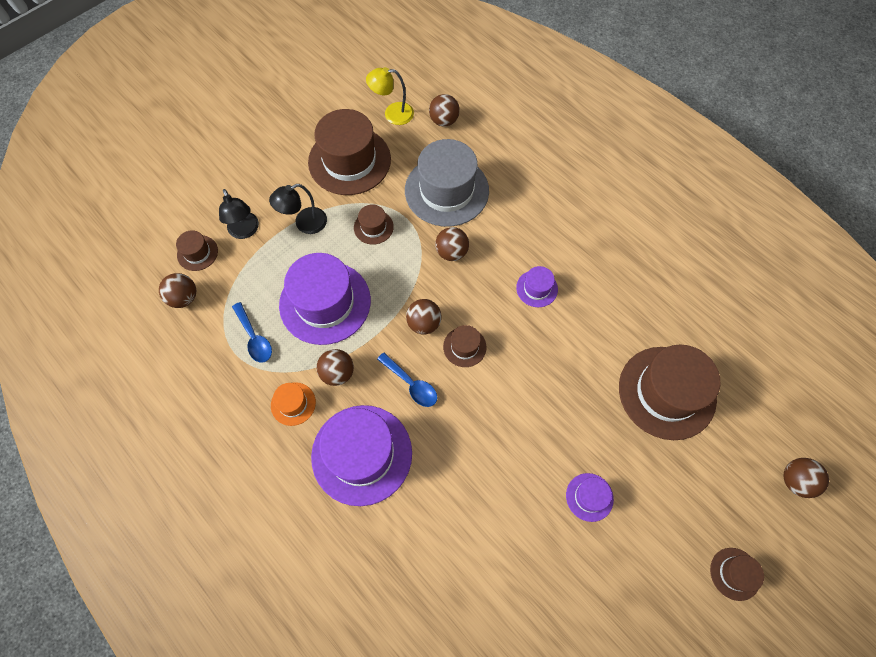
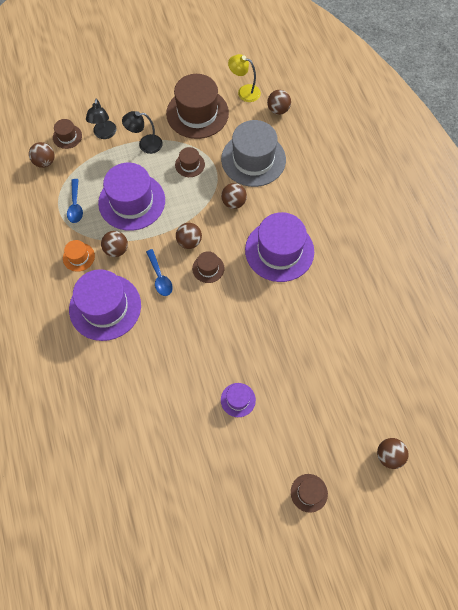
camera: 25 degrees right, 0 degrees up
purple hat [516,266,558,307] -> purple hat [245,212,314,282], size x2.18
brown hat [619,345,721,440] -> none

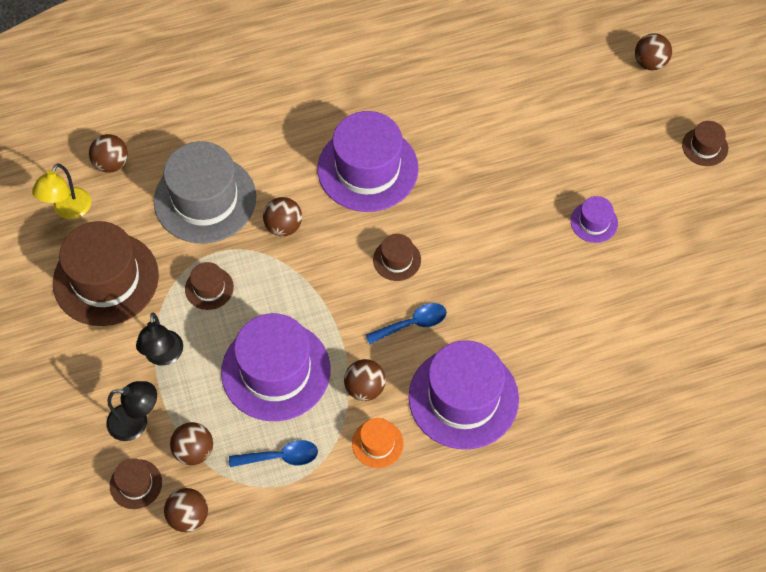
camera: 90 degrees left, 5 degrees down
brown ball [176,223,202,249] -> brown ball moved to [170,422,213,465]

